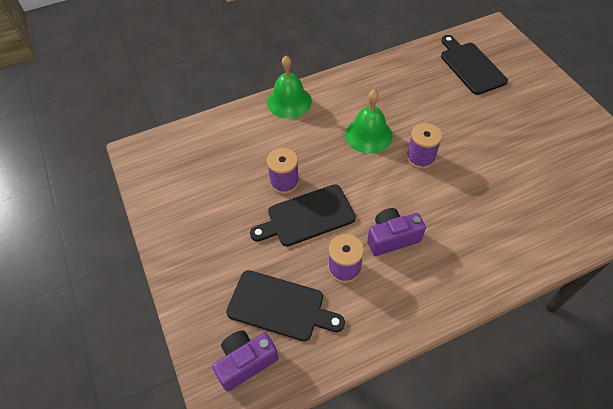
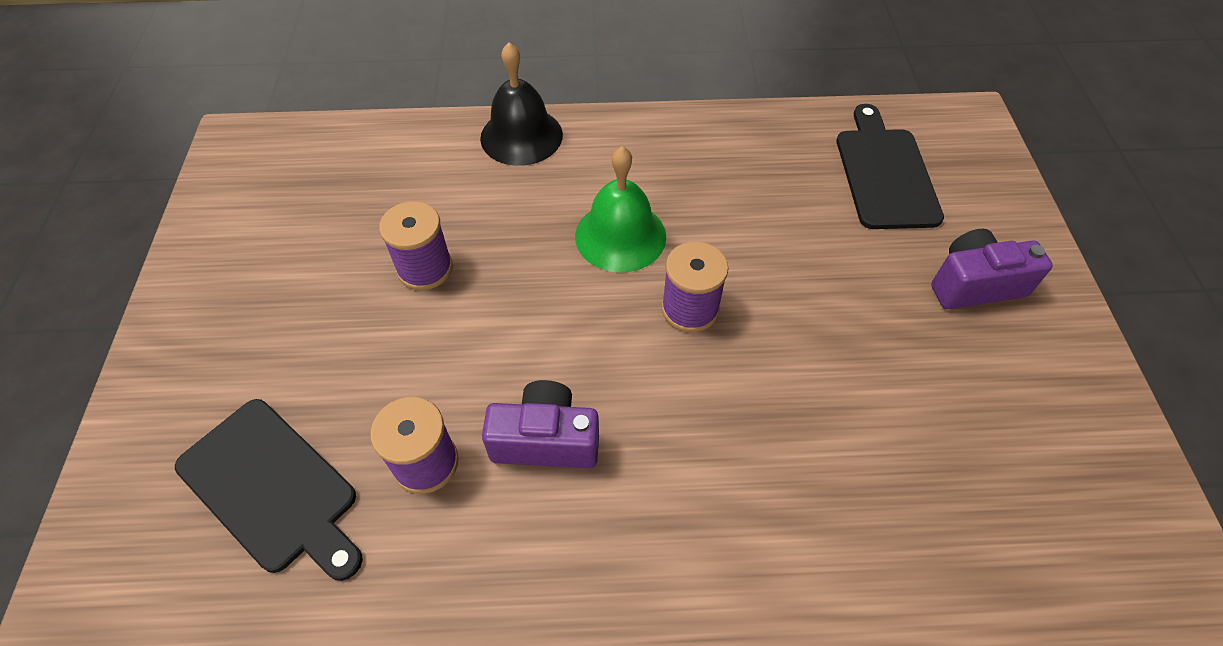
camera: 20 degrees right, 0 degrees up
purple camera [212,330,278,391] -> purple camera moved to [931,229,1053,309]
black cutting board [250,184,356,246] -> none
green bell [267,55,312,118] -> black bell [480,42,563,166]

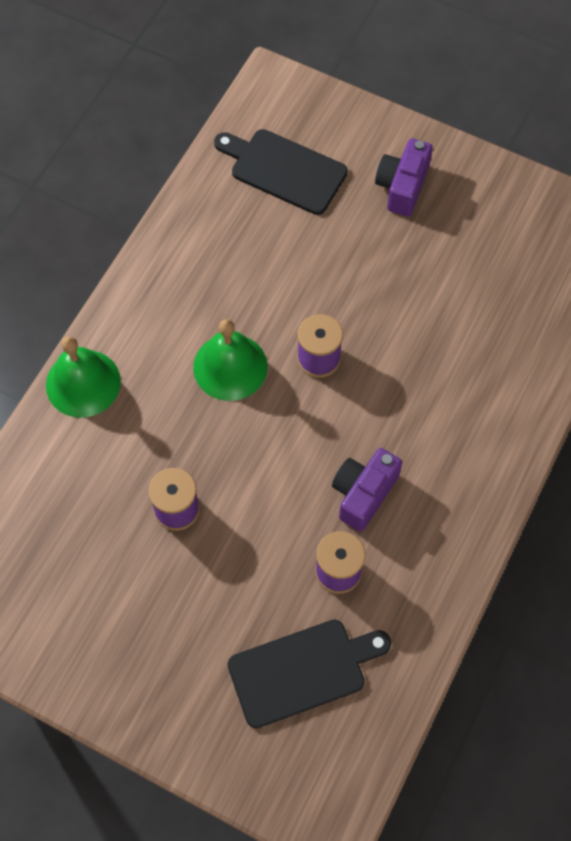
camera: 60 degrees left, 10 degrees up
black bell [480,42,563,166] -> green bell [46,336,121,418]

